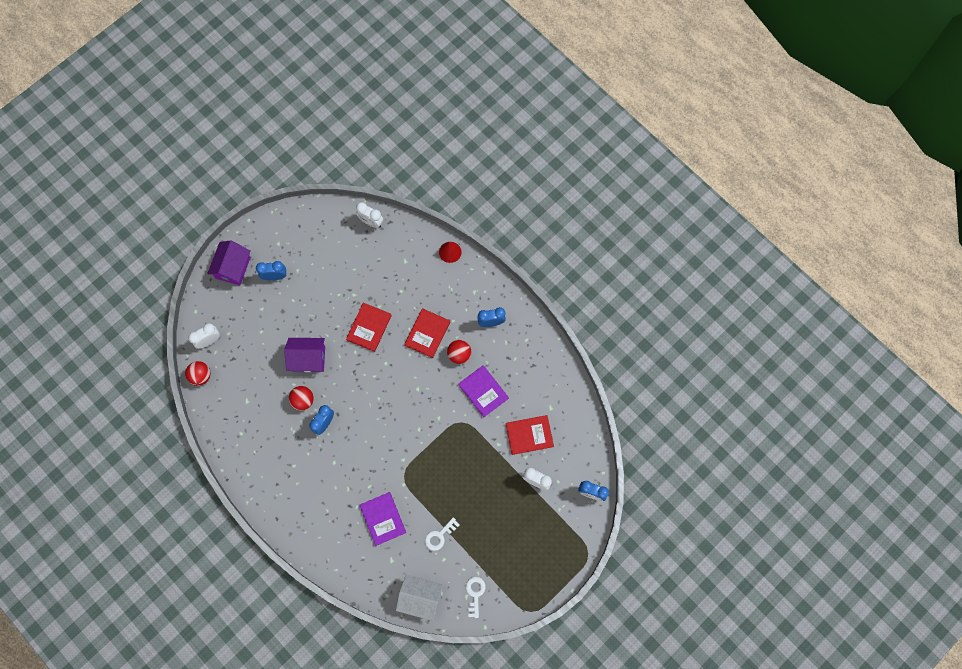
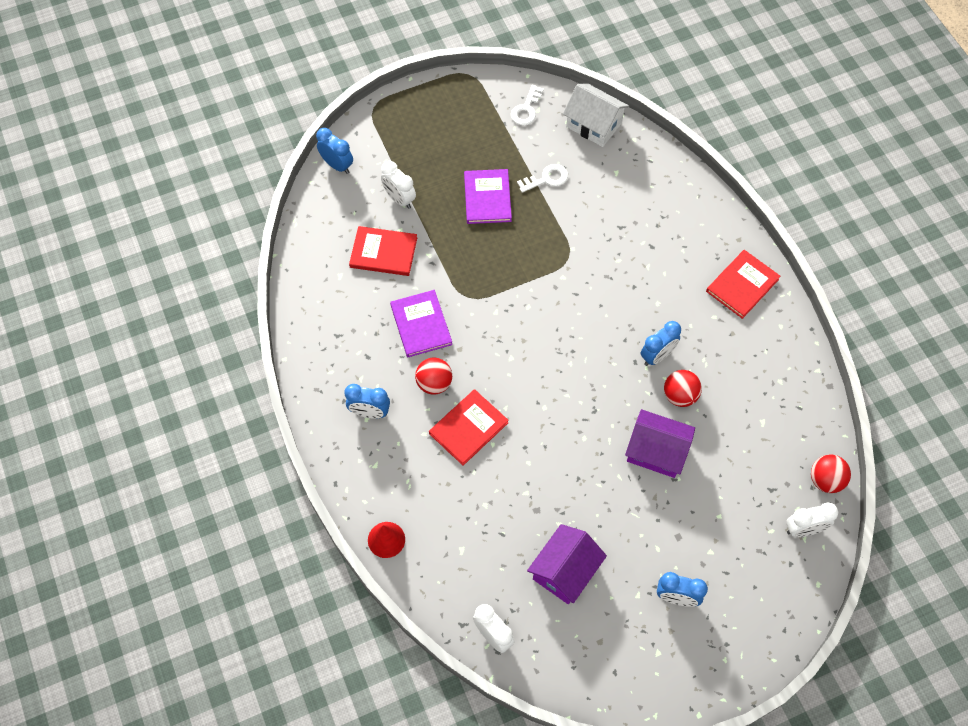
camera: 160 degrees left, 10 degrees down
purple house [207,240,251,285] -> purple house moved to [527,524,607,604]
red book [346,303,392,352] -> red book moved to [706,250,781,319]
purple book [360,492,406,546] -> purple book moved to [464,169,512,224]

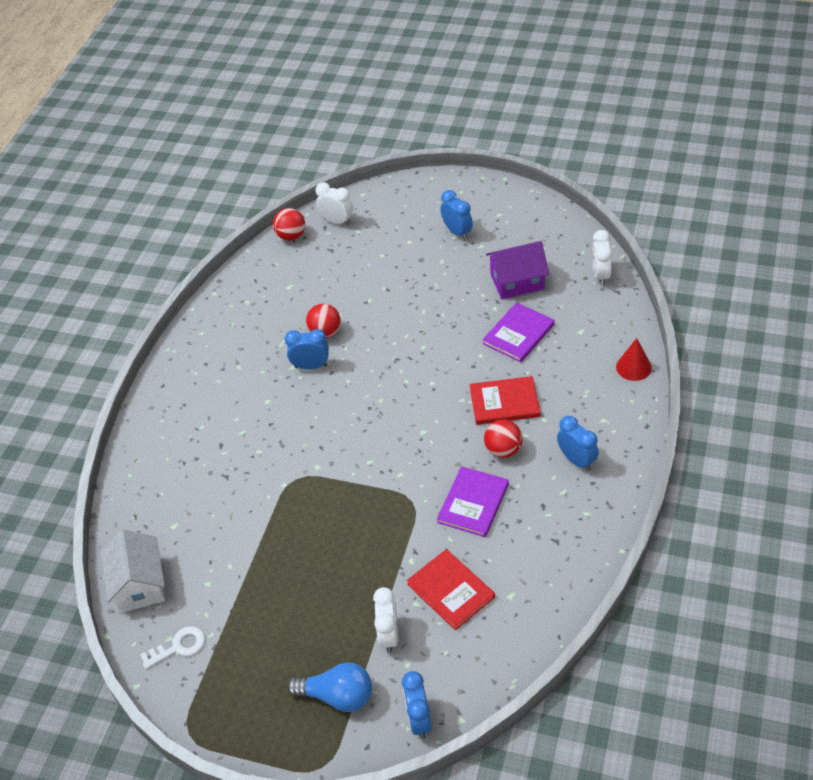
camera: 135 degrees left, 15 degrees down
purple book [464,169,512,224] -> purple book moved to [483,302,555,362]
white key [517,164,568,193] -> none
purple house [625,409,695,478] -> none
red book [706,250,781,319] -> none
none -> blue light bulb [287,662,372,712]

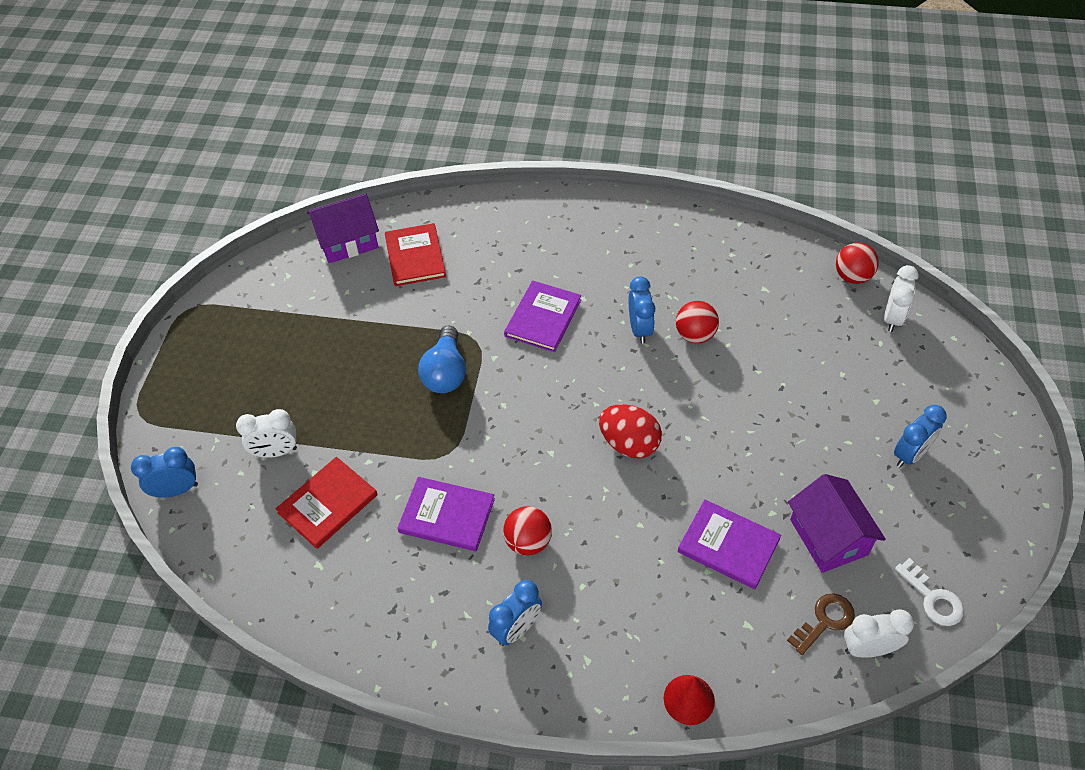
camera: 80 degrees right, 5 degrees up
white house [101,529,165,613] -> purple house [307,193,379,263]
white key [140,626,205,669] -> white key moved to [895,558,964,626]
blue light bulb [287,662,372,712] -> blue light bulb moved to [418,325,466,393]
red book [470,376,541,425] -> red book moved to [385,223,446,286]
none -> purple book [504,281,581,352]
none -> red egg [599,404,662,458]
none -> brown key [787,593,855,655]

